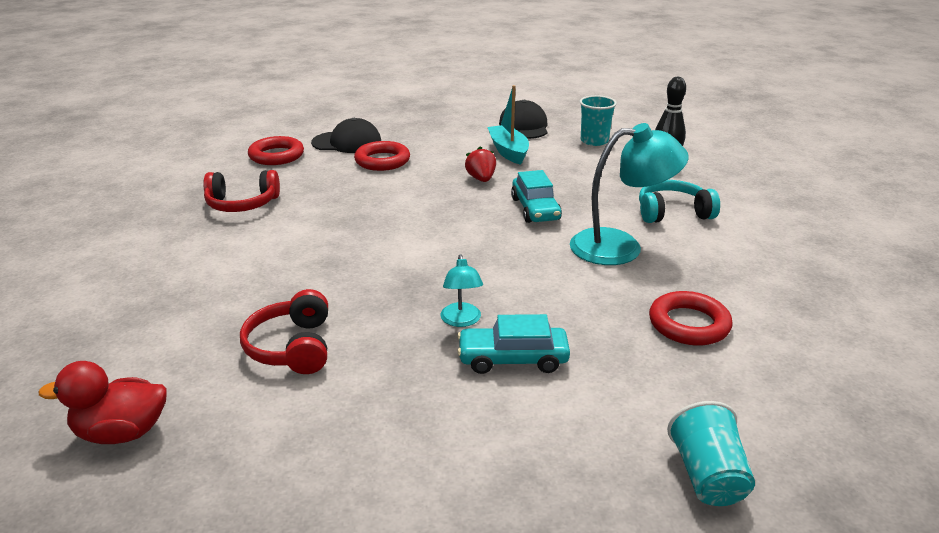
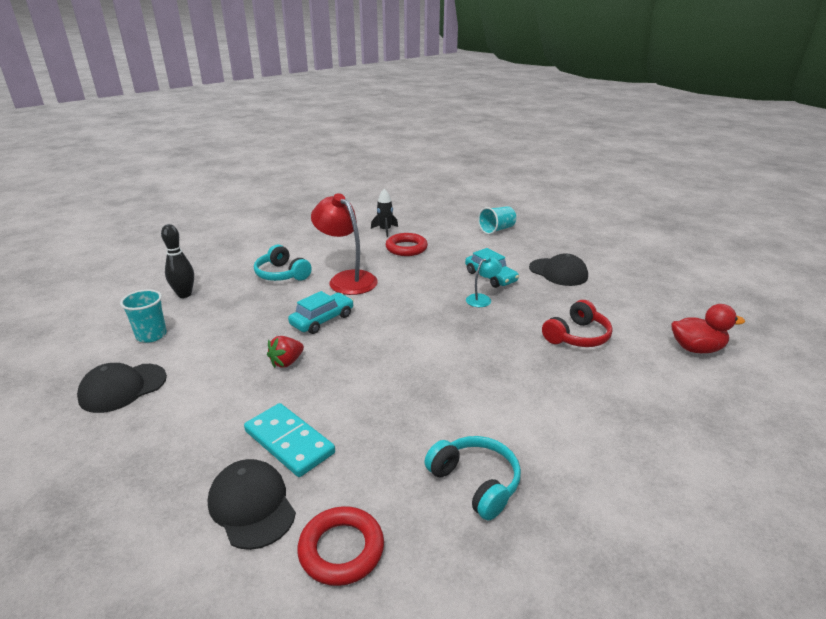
camera: 125 degrees left, 0 degrees up
red duck [39,361,167,444] -> red duck turned 45 degrees counterclockwise [671,304,745,353]
red headphones [203,170,280,212] -> turquoise headphones [424,436,521,520]
red ring [354,141,410,171] -> turquoise domino [244,403,335,477]
turquoise boat [487,85,529,165] -> none
turquoise lamp [570,123,689,265] -> red lamp [311,193,378,295]
none -> black rocket [371,189,398,237]
none -> black cap [529,253,588,286]

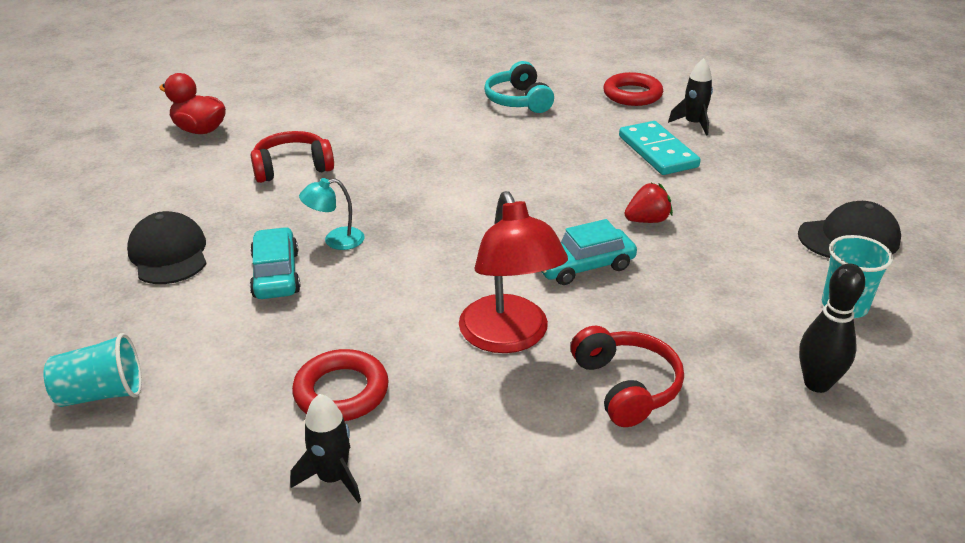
camera: 155 degrees left, 5 degrees up
black cap [208,459,296,550] -> black rocket [668,58,713,136]
turquoise headphones [254,245,312,281] -> red headphones [571,326,684,427]

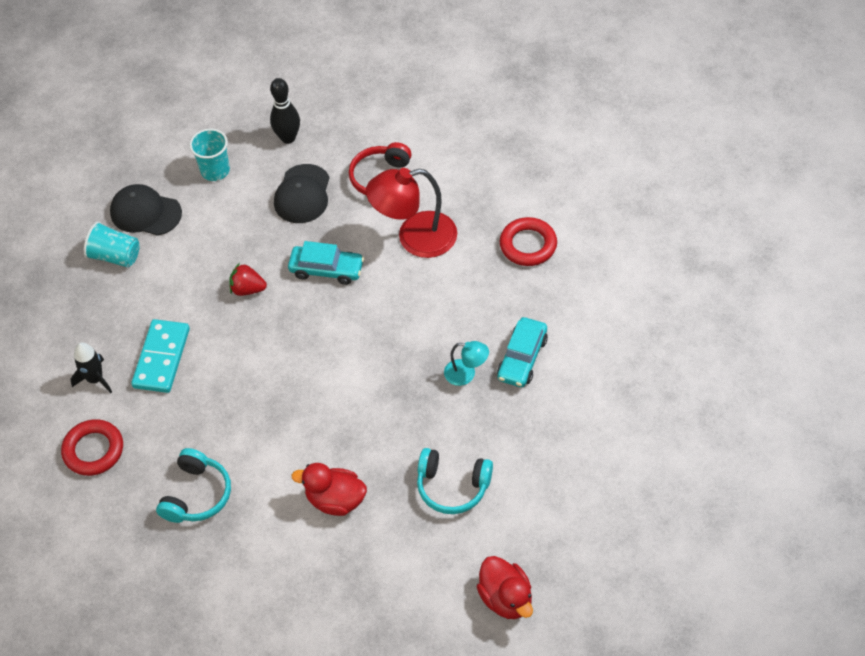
camera: 145 degrees left, 20 degrees up
turquoise cup [43,333,142,407] -> turquoise cup moved to [84,221,140,267]
black cap [127,211,207,284] -> black cap moved to [274,164,330,223]
red headphones [251,131,334,183] -> turquoise headphones [417,448,493,514]
black rocket [290,394,361,503] -> none
red lamp [459,191,568,353] -> red lamp turned 120 degrees counterclockwise [366,168,457,258]
none -> red duck [292,463,367,516]

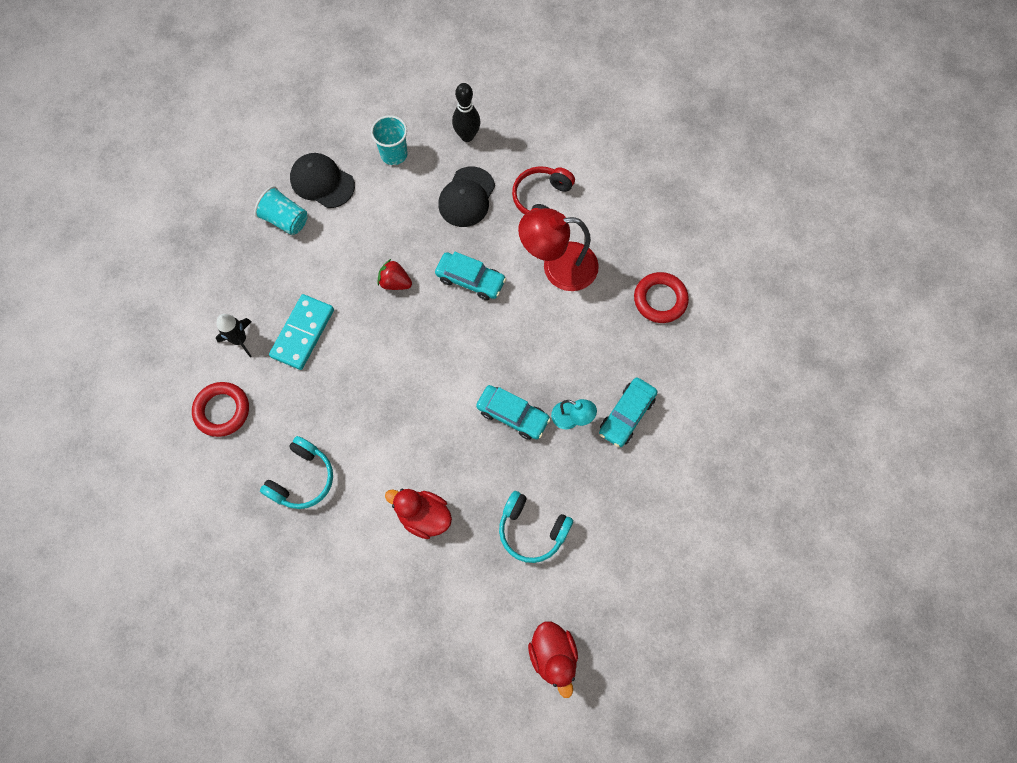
camera: 10 degrees right, 15 degrees up
none -> turquoise car [476,385,551,440]

